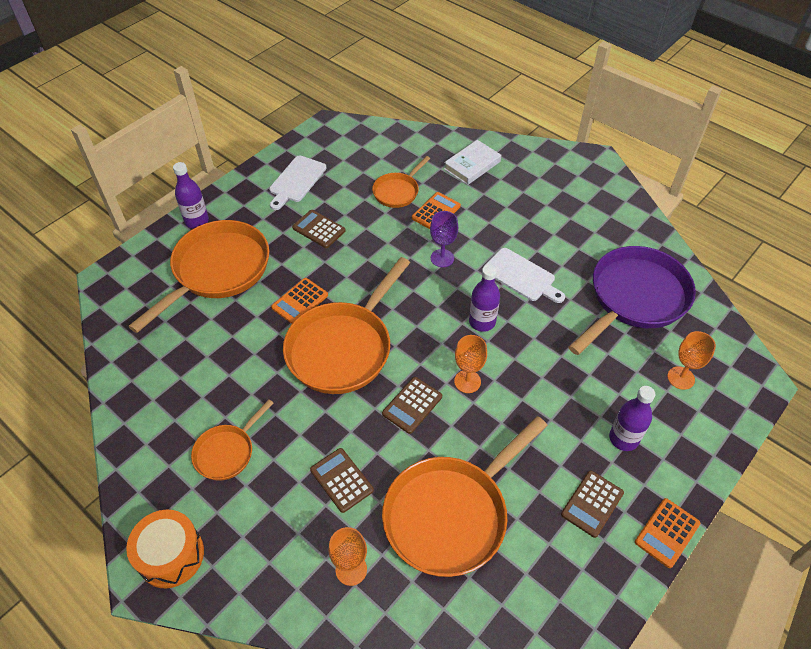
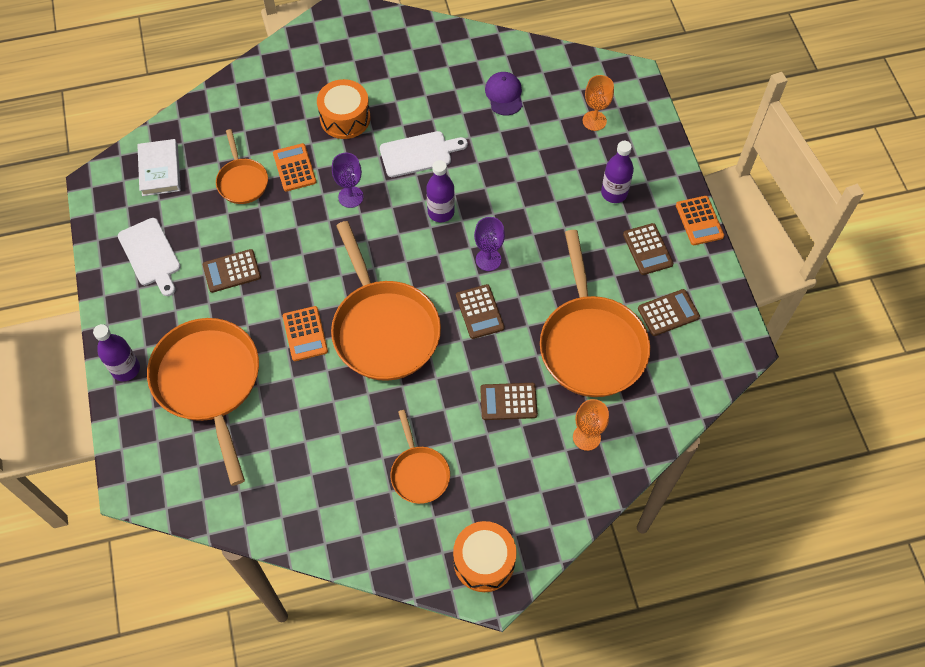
camera: 55 degrees left, 10 degrees up
white book [444,140,501,185] -> white book moved to [137,139,181,196]
orange goblet [454,335,487,393] -> purple goblet [474,217,505,271]
purple pan [568,246,696,355] -> purple cap [485,72,523,116]
none -> orange drum [317,79,370,139]
none -> brown calculator [638,289,700,336]

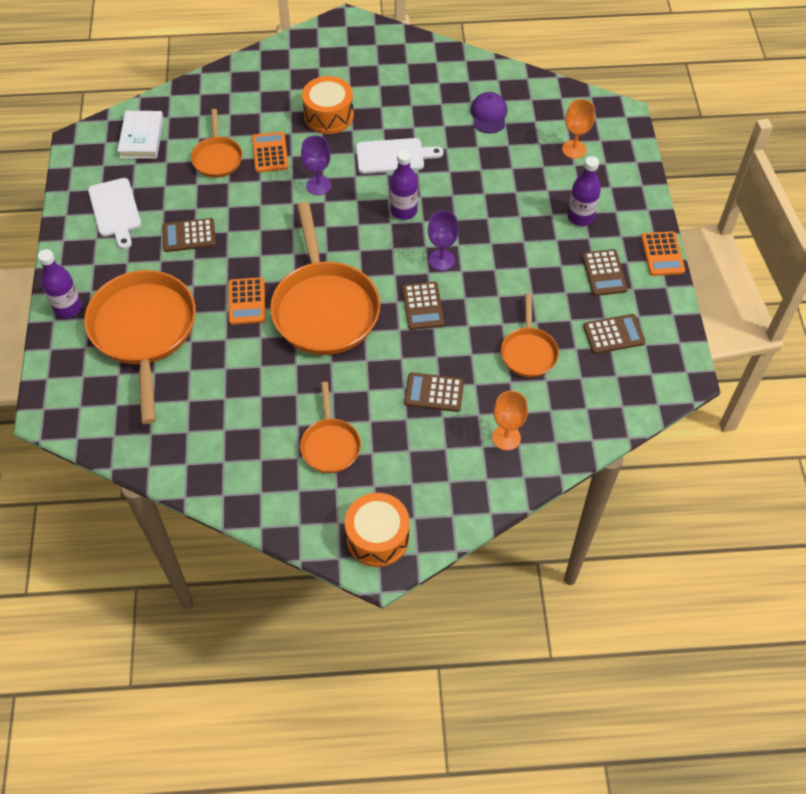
camera: 10 degrees right, 5 degrees down
orange pan [540,230,650,397] -> orange pan [501,293,559,377], size x0.52

